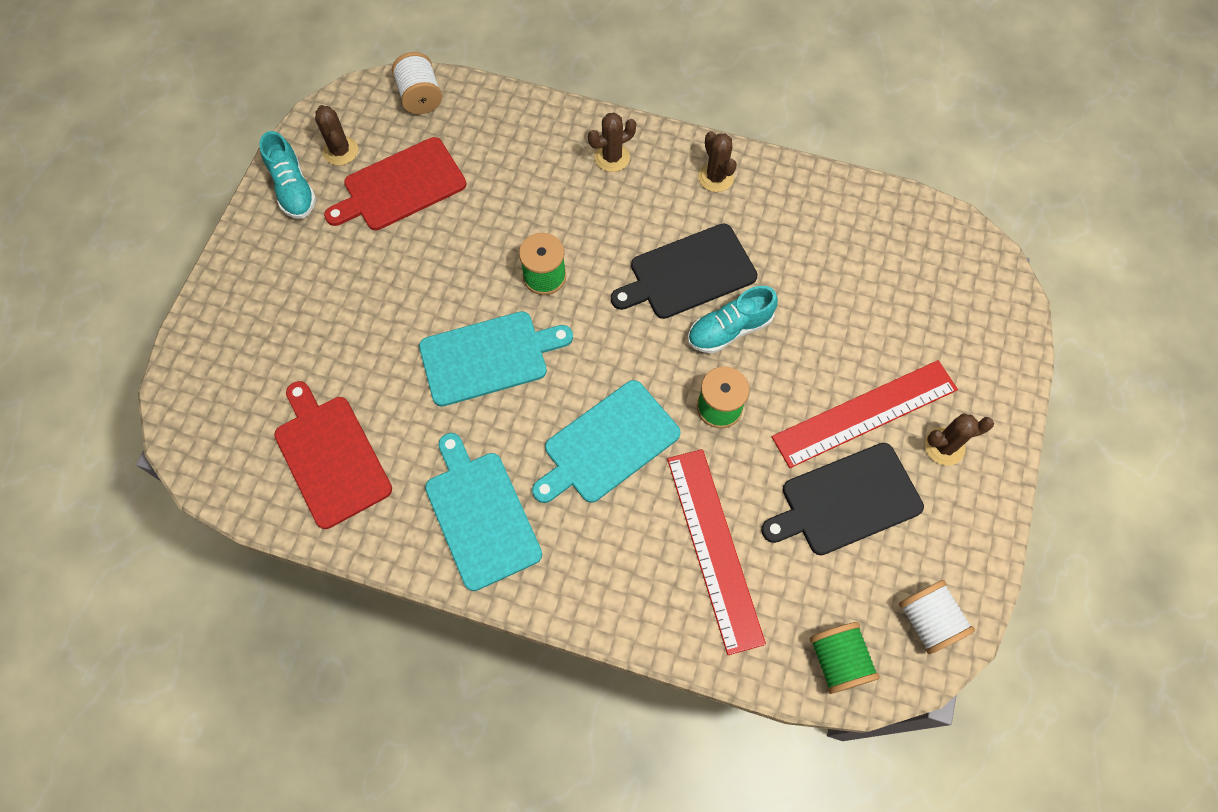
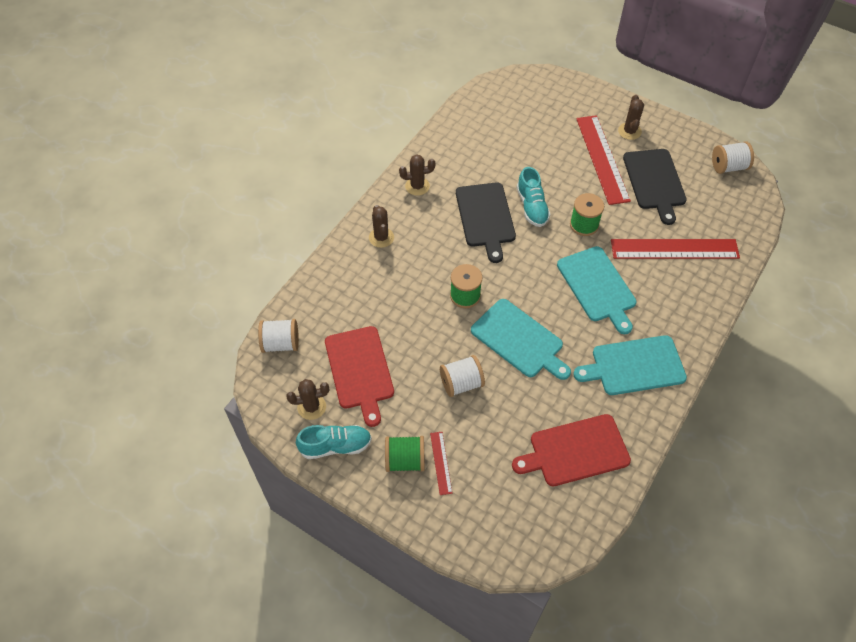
camera: 75 degrees left, 10 degrees down
turquoise cutting board [419,311,573,407] -> turquoise cutting board turned 135 degrees clockwise [471,299,571,380]
green spool [810,622,880,694] -> green spool moved to [385,436,425,472]
none -> red ruler [430,432,452,495]
none -> white spool [440,355,485,397]

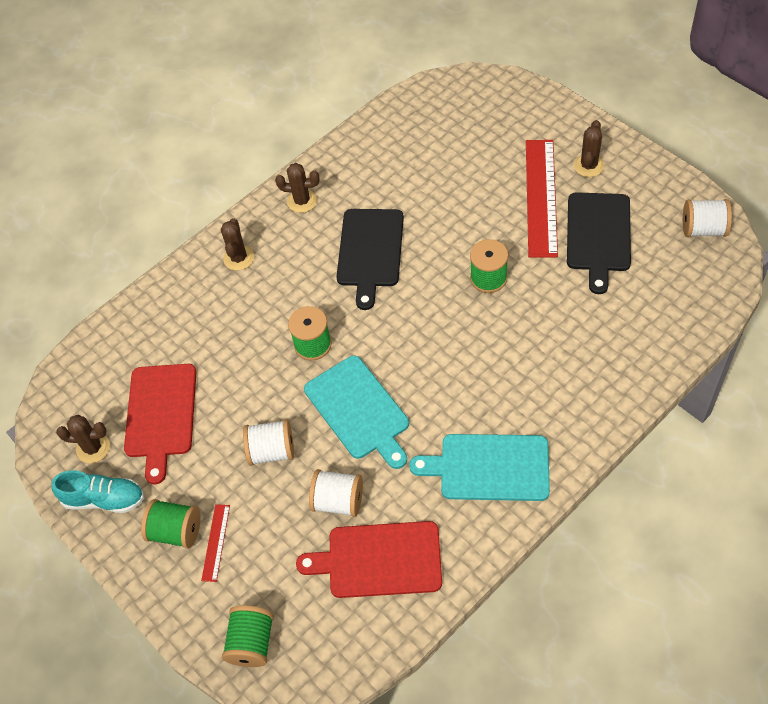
camera: 20 degrees right, 0 degrees up
white spool [258,319,299,353] -> white spool moved to [309,469,363,517]
turquoise shoe [517,167,550,227] -> none
turquoise cutting board [557,246,637,334] -> none
red ruler [611,239,740,259] -> none
none -> green spool [222,605,274,667]

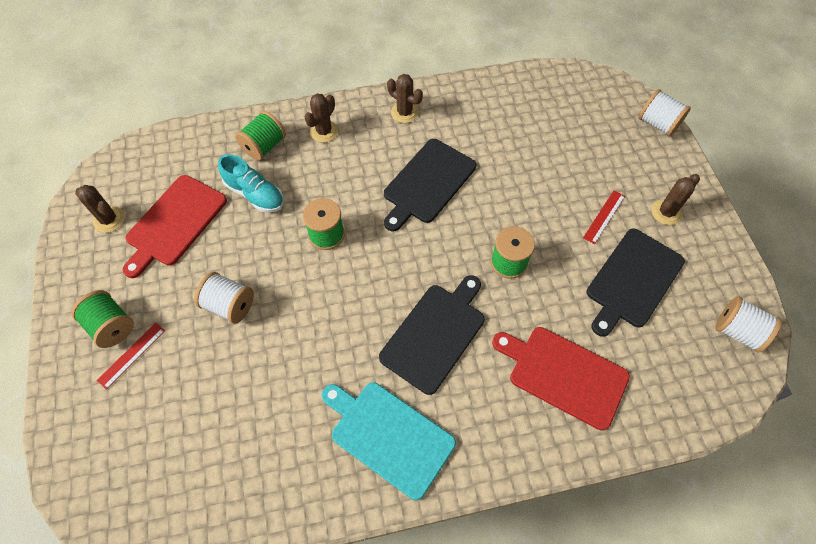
camera: 25 degrees right, 5 degrees up
turquoise shoe [52,470,144,513] -> turquoise shoe moved to [218,154,284,213]
green spool [222,605,274,667] -> green spool moved to [235,111,286,161]
red cutting board [296,521,442,598] -> red cutting board moved to [492,327,630,431]
turquoise cutting board [304,356,409,469] -> none
white spool [309,469,363,517] -> white spool moved to [638,89,691,137]
red ruler [526,140,558,257] -> red ruler [583,191,625,244], size x0.46
none -> black cutting board [379,275,485,395]

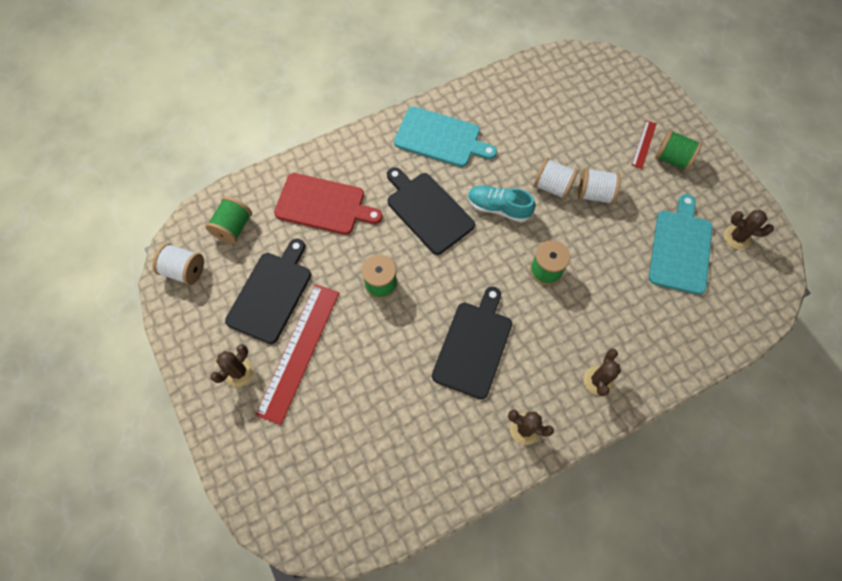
camera: 165 degrees right, 5 degrees up
red cutting board [123,175,227,278] -> turquoise cutting board [649,194,712,295]
turquoise shoe [218,154,284,213] -> turquoise shoe moved to [468,185,535,222]
green spool [235,111,286,161] -> green spool moved to [206,197,252,244]
black cutting board [379,275,485,395] -> black cutting board turned 120 degrees clockwise [387,167,475,255]
red ruler [583,191,625,244] -> red ruler [256,284,339,425], size x2.19
white spool [638,89,691,137] -> white spool moved to [534,157,578,200]

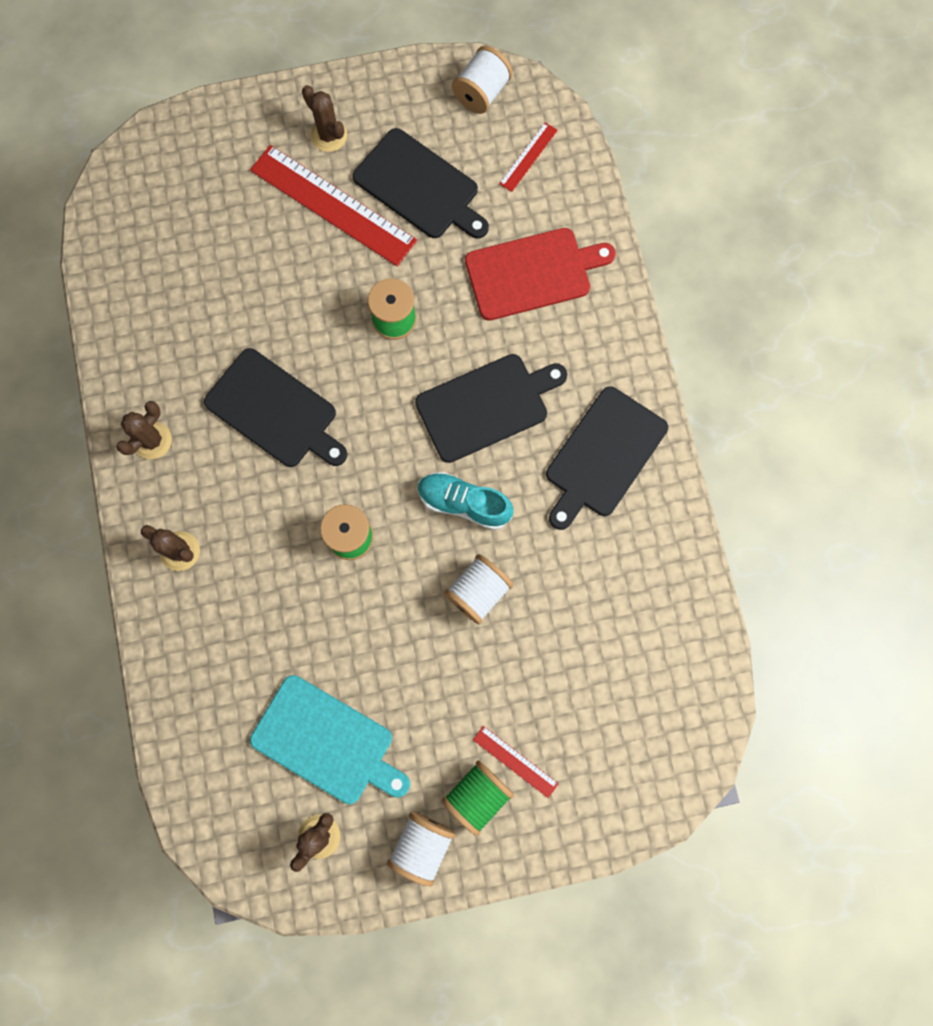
camera: 105 degrees right, 10 degrees up
green spool [206,197,252,244] -> red ruler [499,122,558,192]
red cutting board [274,173,383,235] -> red cutting board turned 135 degrees counterclockwise [465,228,616,321]
turquoise cutting board [394,107,497,167] -> black cutting board [546,386,668,530]
turquoise shoe [468,185,535,222] -> turquoise shoe turned 105 degrees counterclockwise [418,472,514,530]
white spool [578,168,621,204] -> white spool moved to [387,812,455,887]

